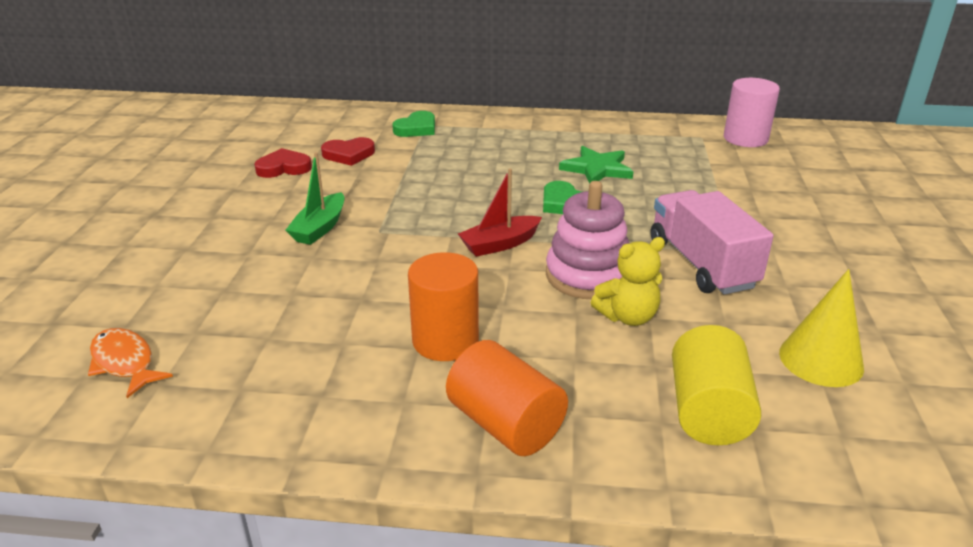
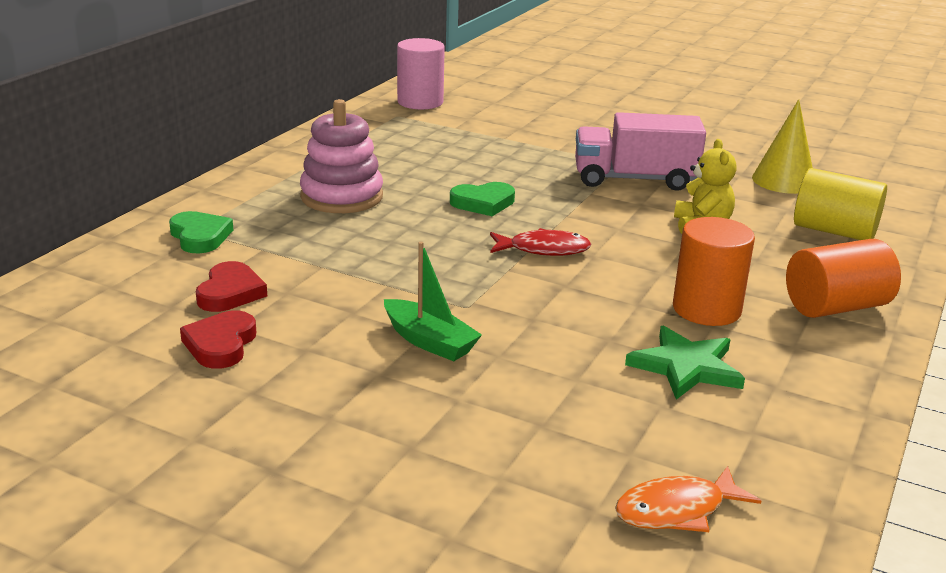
camera: 70 degrees left, 5 degrees down
red boat [458,169,542,257] -> red fish [490,228,591,256]
pink stacking toy [546,181,630,299] -> pink stacking toy moved to [300,99,383,213]
green star [559,146,634,183] -> green star moved to [625,326,745,400]

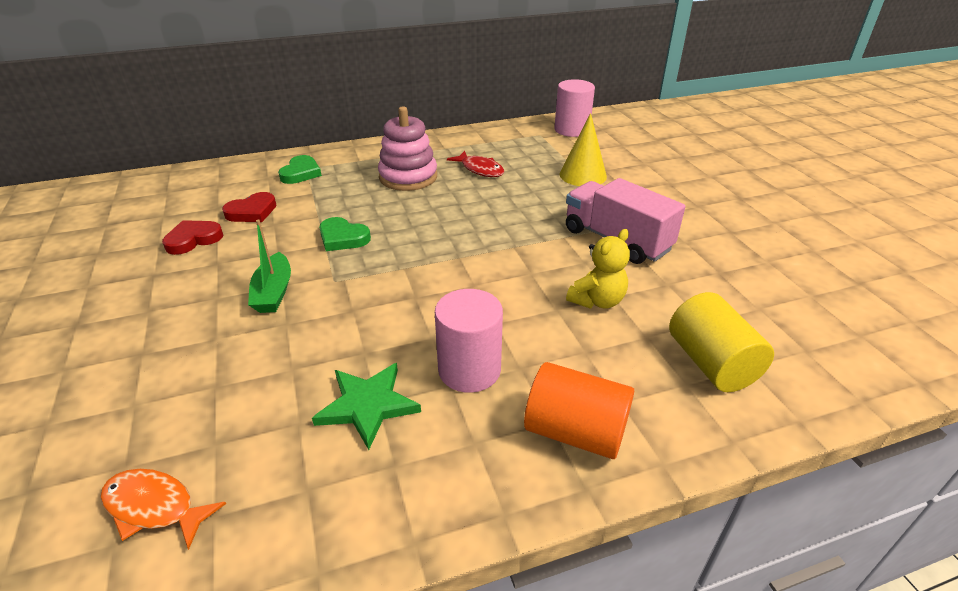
camera: 45 degrees right, 10 degrees up
green heart [450,182,515,216] -> green heart moved to [319,217,371,251]
red fish [490,228,591,256] -> red fish moved to [447,151,504,177]
orange cylinder [673,217,755,326] -> pink cylinder [435,289,503,393]
yellow cone [752,99,813,194] -> yellow cone moved to [560,113,607,186]

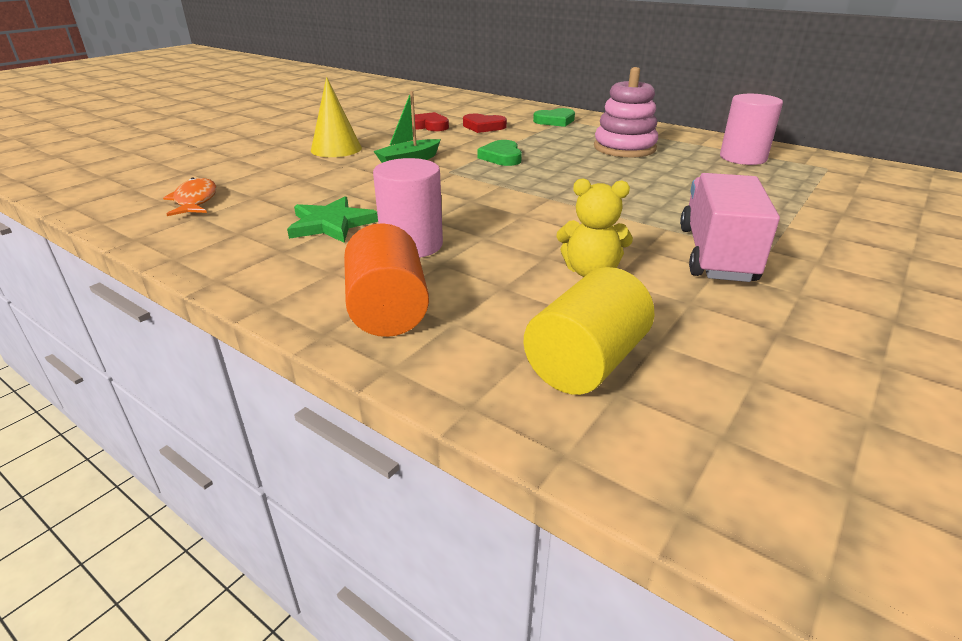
camera: 55 degrees right, 5 degrees down
red fish [447,151,504,177] -> none
pink cylinder [554,79,595,137] -> pink cylinder moved to [720,94,783,165]
yellow cone [560,113,607,186] -> yellow cone moved to [311,77,362,157]

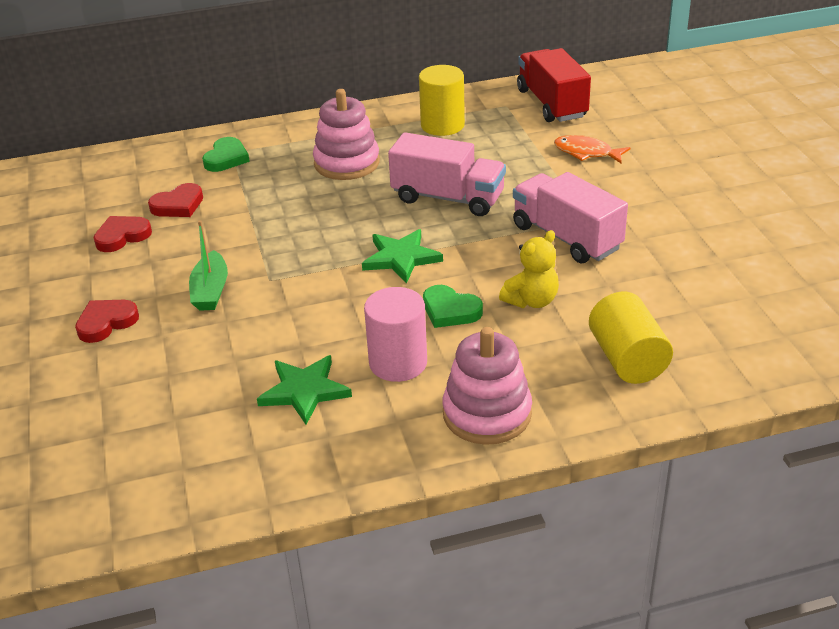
camera: 50 degrees left, 5 degrees up
orange fish [163,177,217,216] -> orange fish moved to [554,135,630,164]
yellow cone [311,77,362,157] -> red heart [75,300,139,343]
orange cylinder [344,223,429,337] -> pink stacking toy [443,327,532,445]
green heart [477,140,522,166] -> green heart moved to [423,285,483,328]
pink cylinder [720,94,783,165] -> yellow cylinder [419,65,465,136]
none -> green star [362,229,443,283]
none -> pink truck [388,132,506,216]
none -> red truck [517,48,591,122]

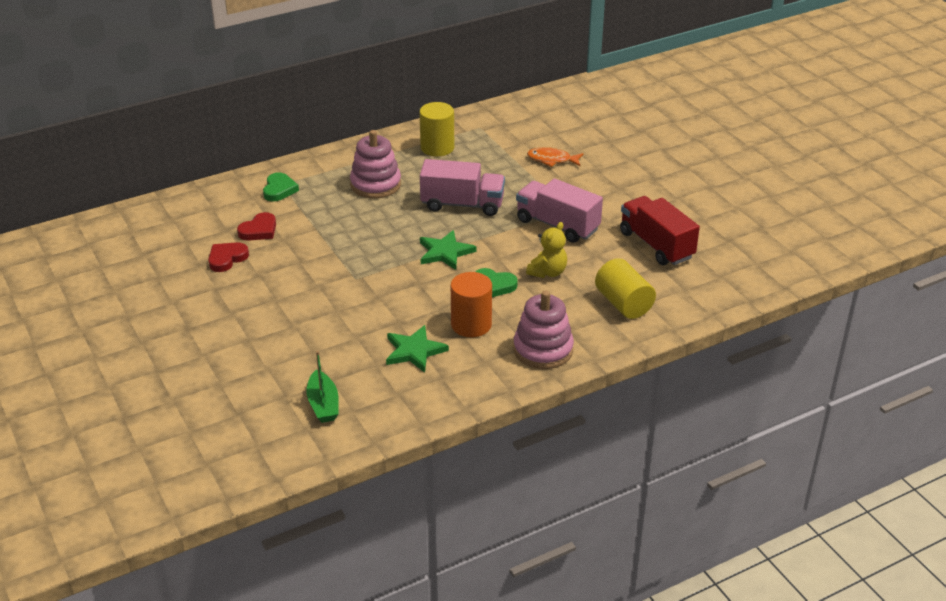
camera: 15 degrees left, 0 degrees up
red heart [75,300,139,343] -> none
green boat [189,220,228,311] -> green boat moved to [306,351,339,423]
pink cylinder [364,287,427,382] -> orange cylinder [451,272,492,337]
red truck [517,48,591,122] -> red truck moved to [620,196,700,265]

